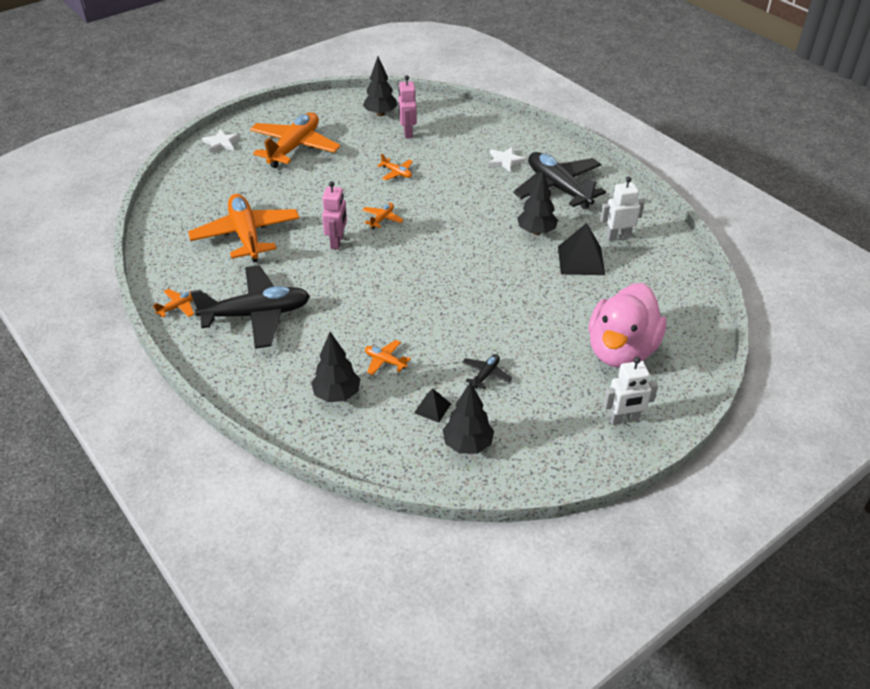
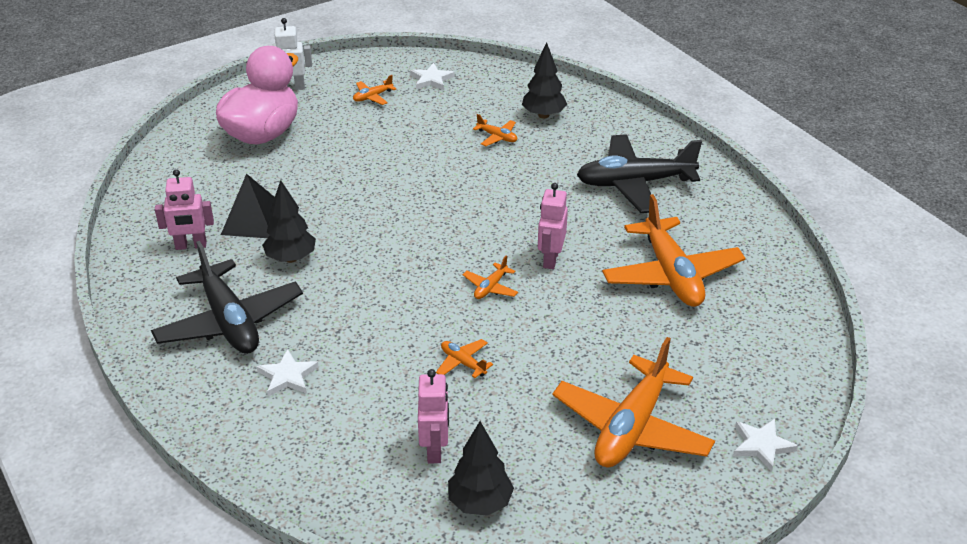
camera: 175 degrees left, 5 degrees down
orange plane [153,289,194,317] -> orange plane moved to [353,75,396,105]
black pyramid [414,388,451,423] -> none
black tree [443,381,494,454] -> white star [410,63,455,90]
black plane [462,354,512,390] -> none
white robot [600,177,644,241] -> pink robot [155,169,214,250]

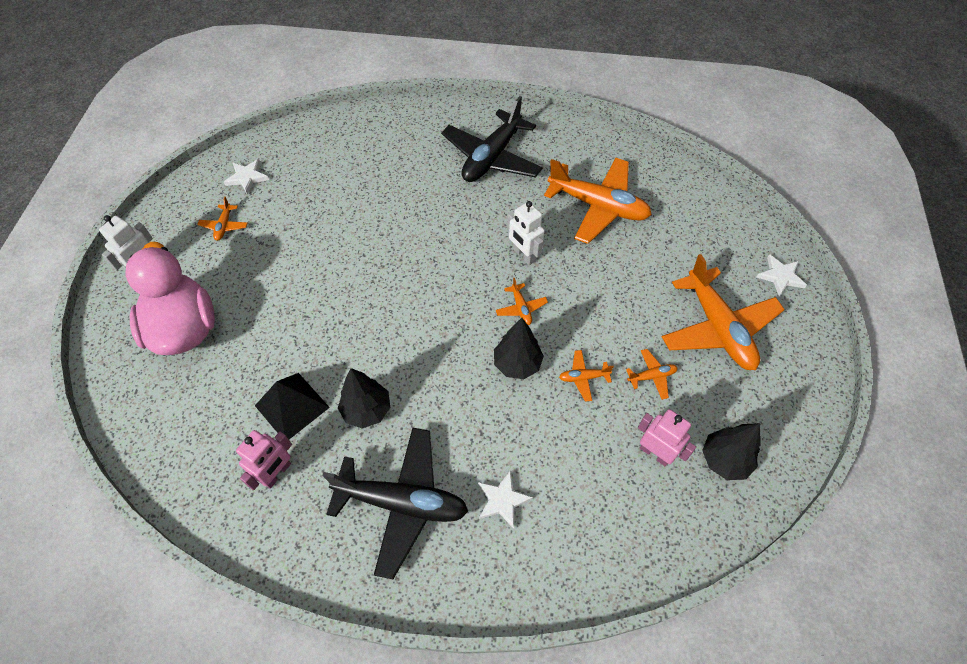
camera: 50 degrees left, 20 degrees up
orange plane [473,114,517,146] -> orange plane moved to [626,349,677,400]
black tree [522,42,567,119] -> black tree moved to [494,318,544,379]
pink robot [538,183,568,269] -> white robot [507,201,545,265]

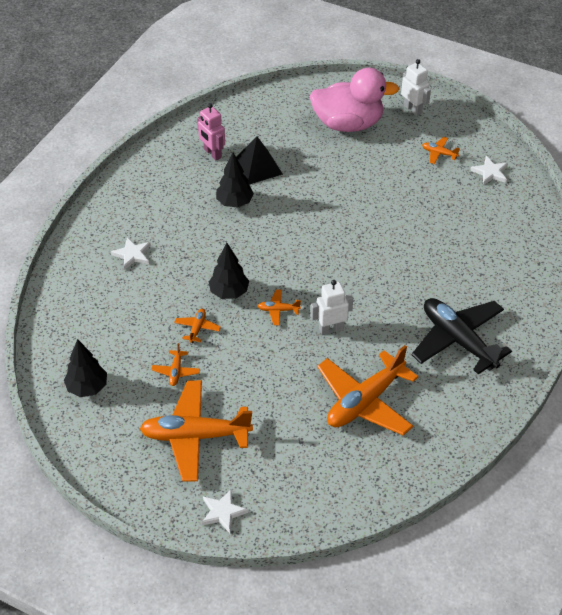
camera: 110 degrees right, 10 degrees down
black plane [322,428,468,579] -> none
pink robot [638,409,696,467] -> none

